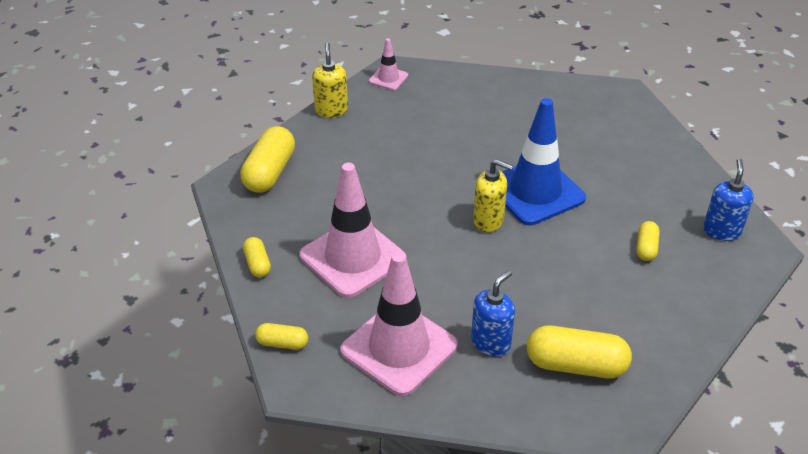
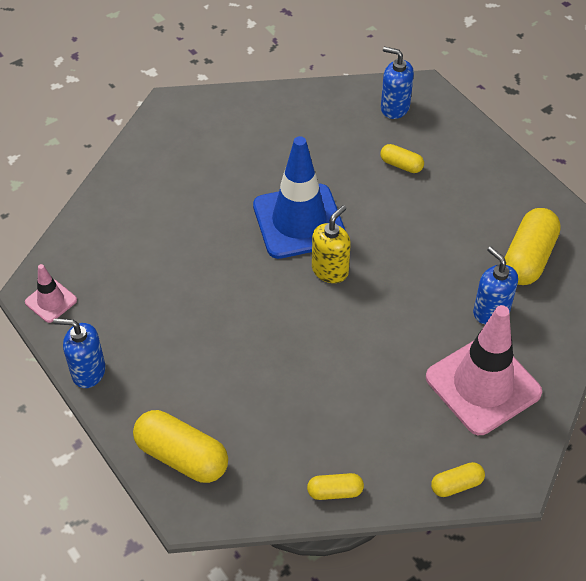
camera: 75 degrees left, 10 degrees up
yellow capsule [255,323,308,350] -> yellow capsule turned 45 degrees clockwise [431,462,485,497]
pink traffic cone [300,163,407,298] -> none
yellow soap dispenser [312,43,348,118] -> blue soap dispenser [53,318,106,388]

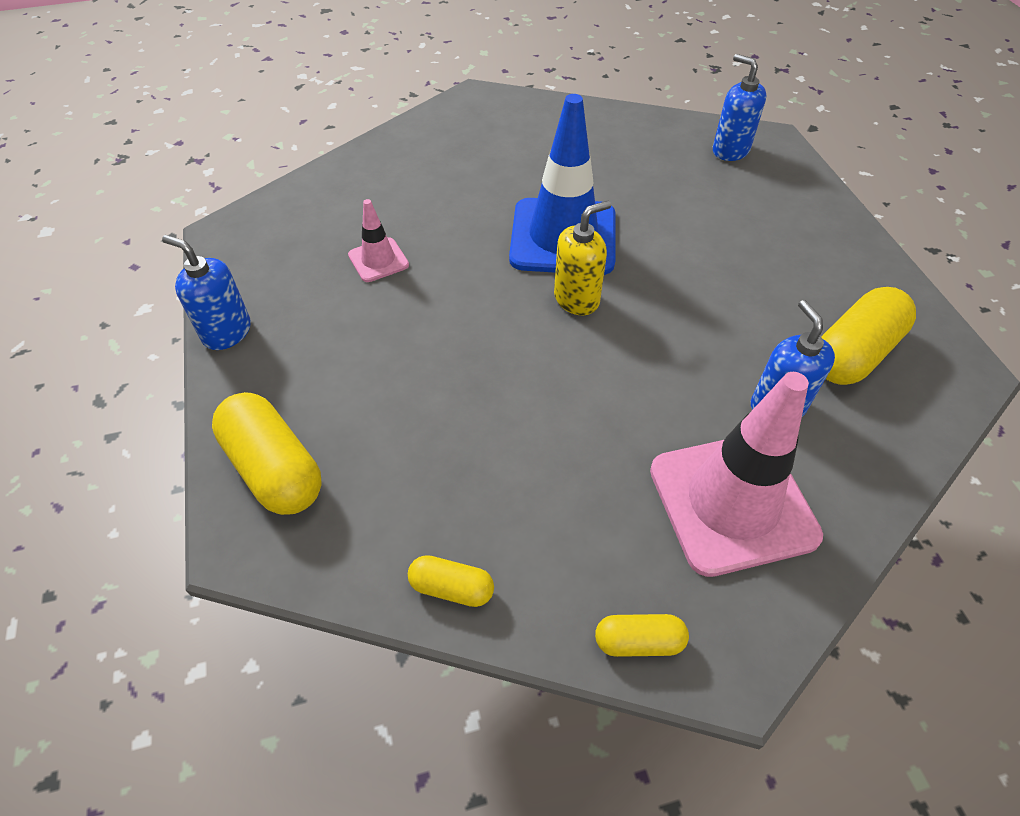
camera: 20 degrees right, 0 degrees up
pink traffic cone [25,264,77,323] -> pink traffic cone moved to [348,199,409,282]
yellow capsule [381,144,424,173] -> none

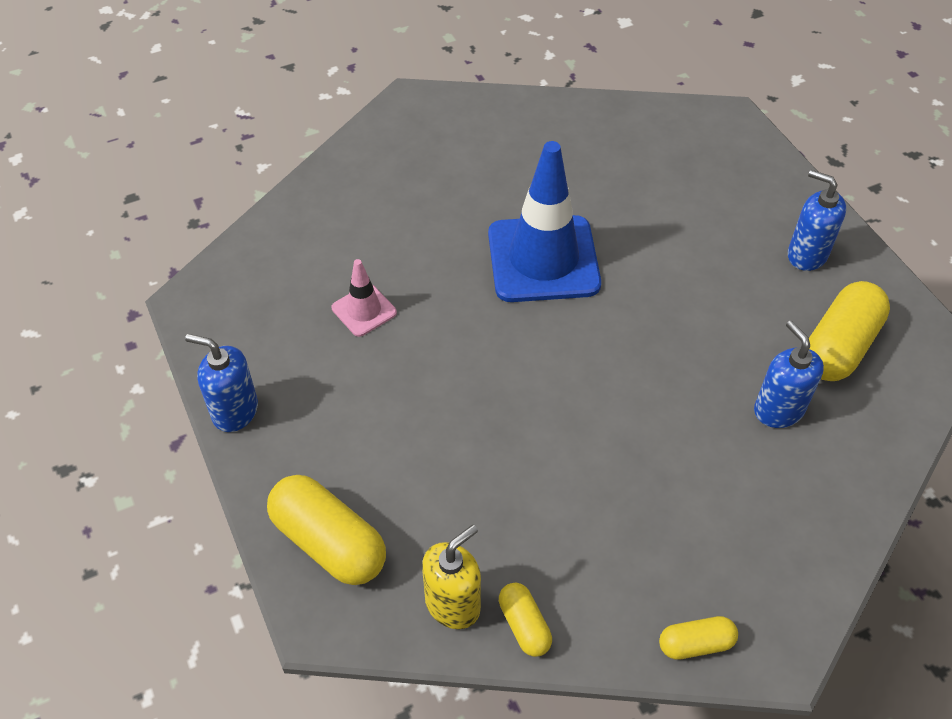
camera: 10 degrees left, 0 degrees up
yellow capsule [408,555,494,607] -> yellow capsule turned 60 degrees clockwise [499,583,552,657]
yellow soap dispenser [554,201,611,315] -> yellow soap dispenser moved to [422,525,481,629]
pink traffic cone [650,372,823,577] -> none
blue soap dispenser [713,54,766,161] -> blue soap dispenser moved to [788,170,846,271]

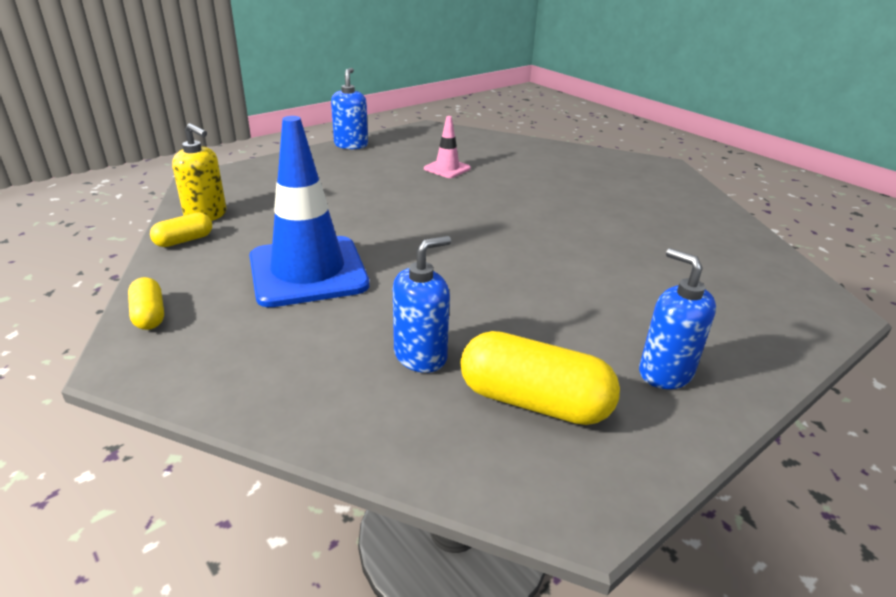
camera: 75 degrees right, 20 degrees down
yellow capsule [267,475,386,585] -> none
blue traffic cone [488,141,601,302] -> blue traffic cone moved to [249,116,369,307]
blue soap dispenser [788,170,846,271] -> blue soap dispenser turned 60 degrees counterclockwise [639,248,716,389]

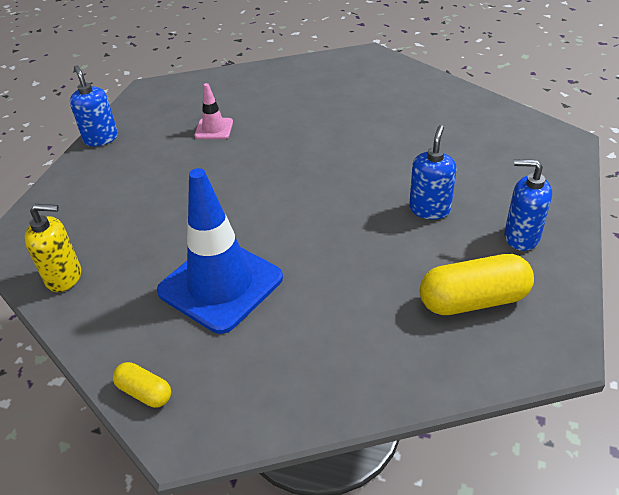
camera: 30 degrees left, 10 degrees up
yellow capsule [150,212,212,247] -> none
blue soap dispenser [393,236,451,373] -> blue soap dispenser moved to [409,125,457,219]

